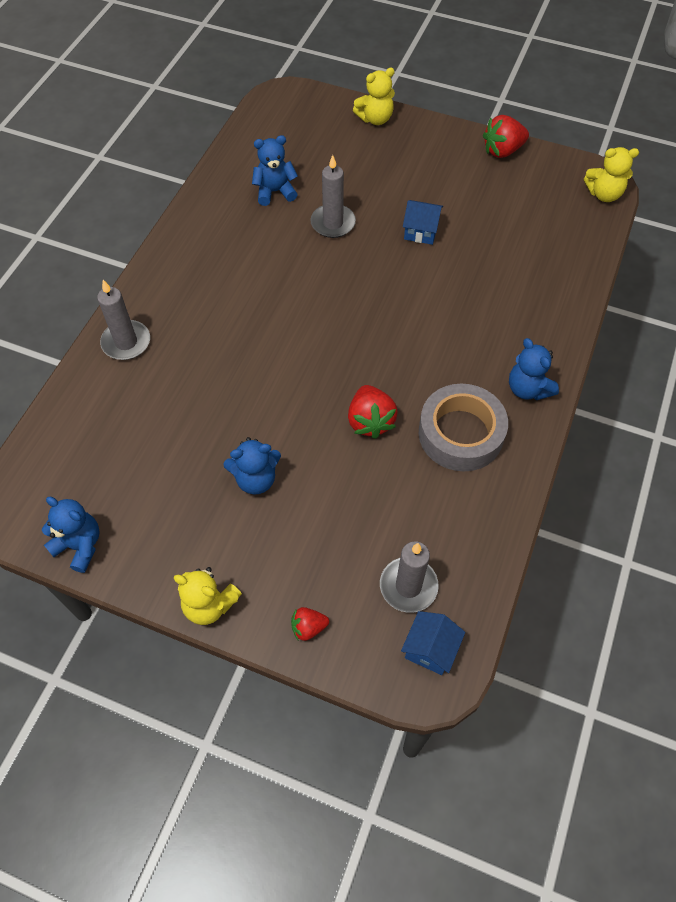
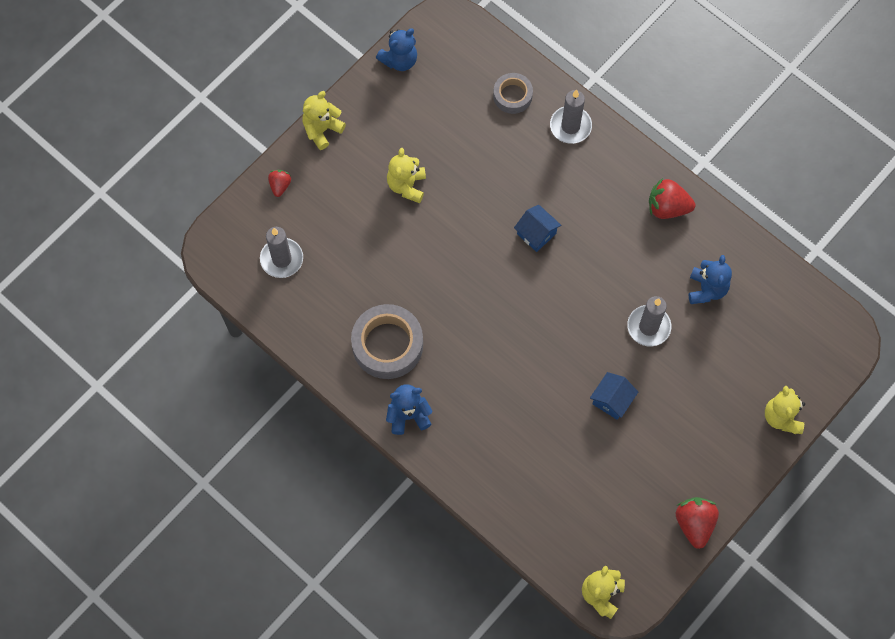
camera: 110 degrees right, 10 degrees up
blue teddy bear [223,437,281,495] -> yellow teddy bear [387,148,426,203]
red strawberry [348,385,398,439] -> red strawberry moved to [649,178,695,219]
blue house [401,611,465,675] -> blue house moved to [514,205,561,252]
none -> grey tape [493,73,533,114]

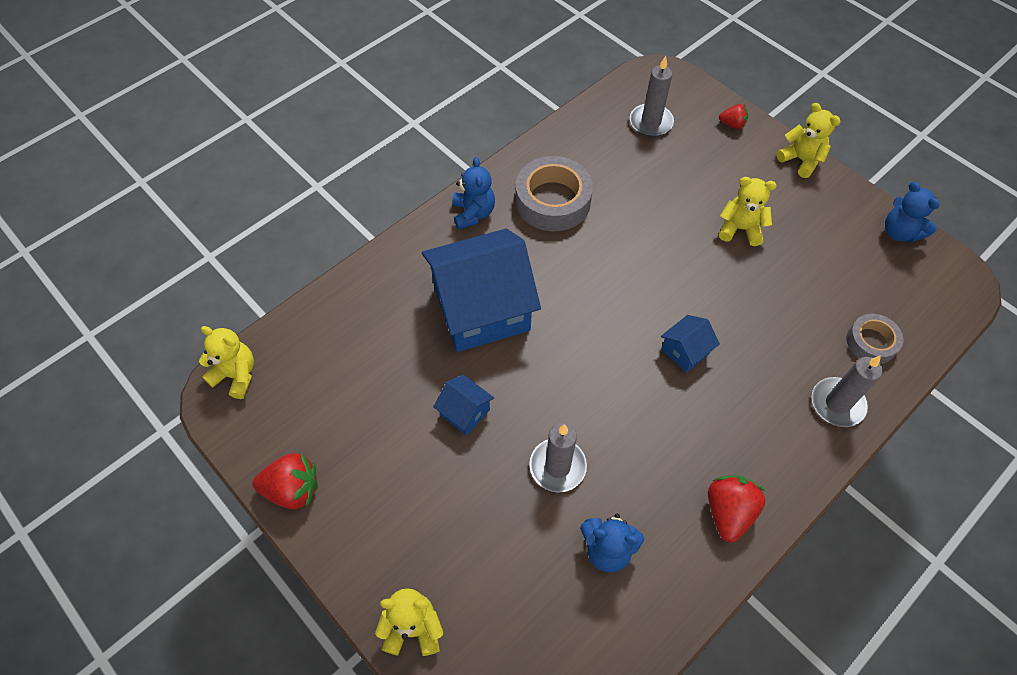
camera: 95 degrees right, 10 degrees down
none -> blue house [422,229,541,352]

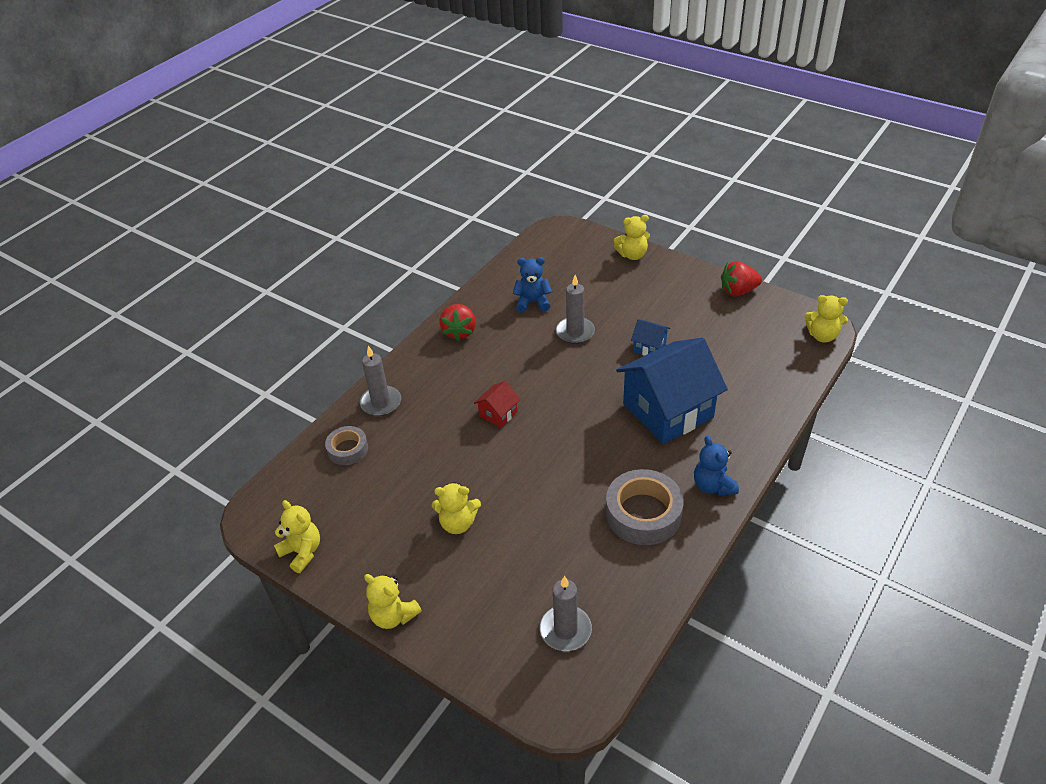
camera: 170 degrees right, 15 degrees down
blue house [661,315,720,373] -> red house [474,381,520,428]
red strawberry [719,104,748,129] -> none
blue teddy bear [885,182,940,242] -> yellow teddy bear [274,500,320,573]

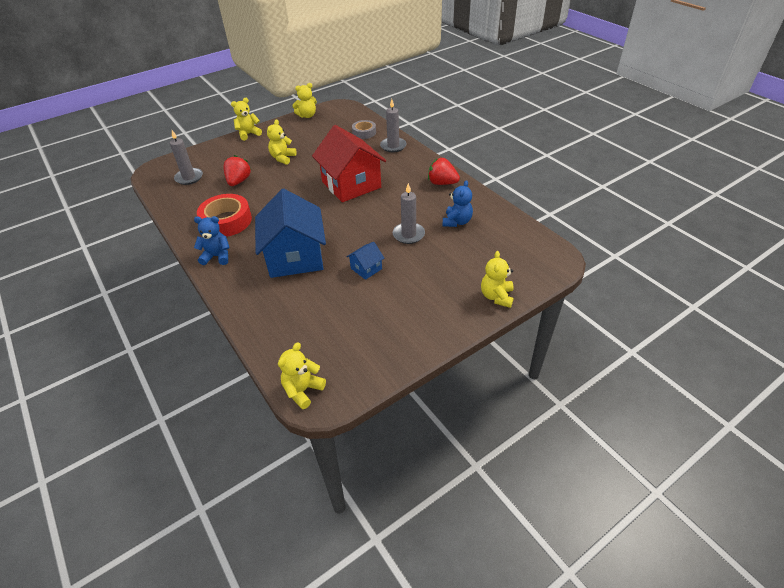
camera: 110 degrees right, 0 degrees up
red house [474,381,520,428] -> red house [312,125,386,202], size x2.33
grey tape [606,469,684,545] -> red tape [197,194,252,237]
red strawberry [721,261,762,296] -> red strawberry moved to [223,155,251,186]

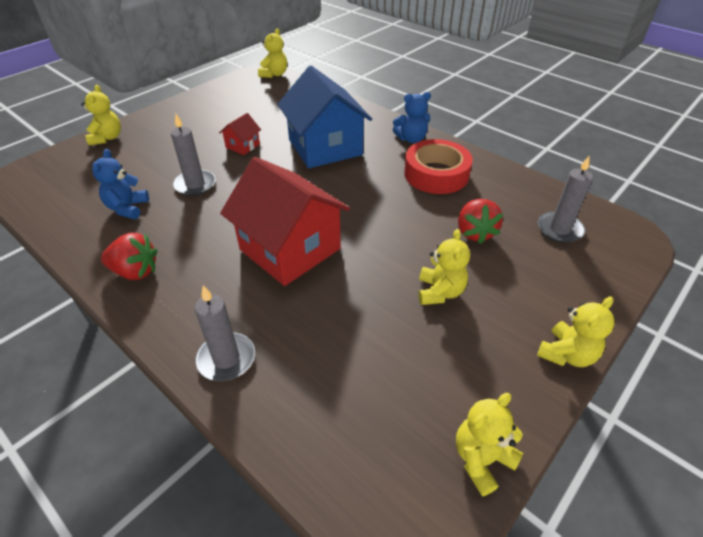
camera: 165 degrees right, 0 degrees up
blue house [346,242,384,280] -> red house [219,113,261,155]
grey tape [352,120,376,139] -> none

